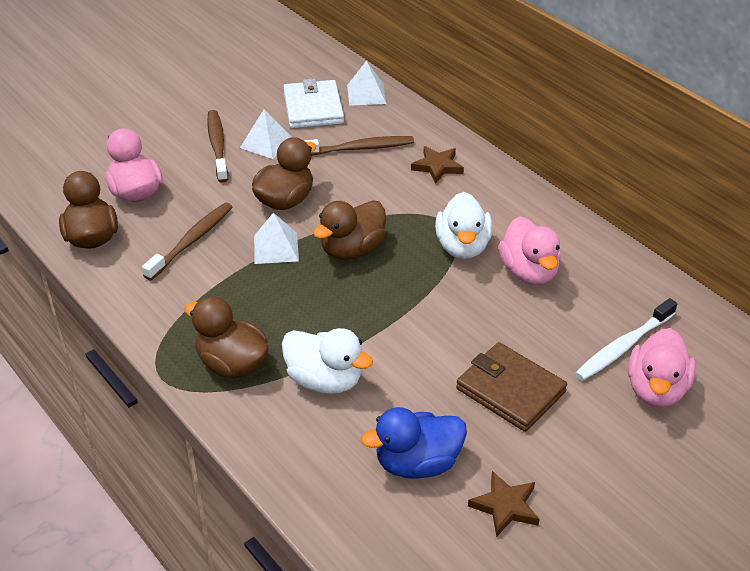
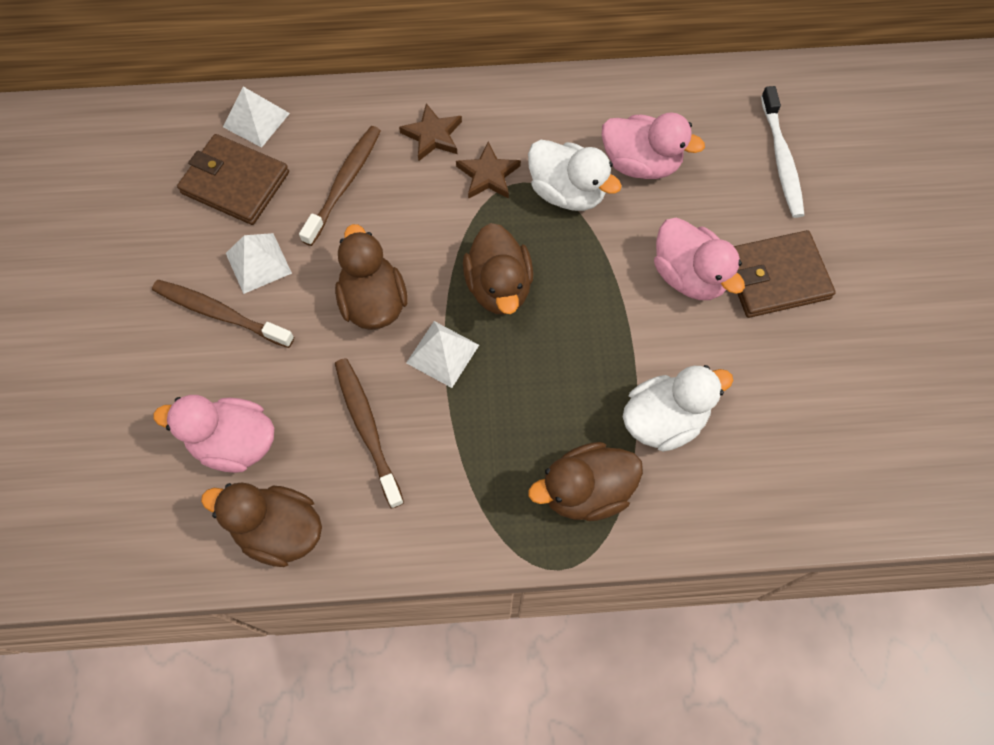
camera: 55 degrees left, 25 degrees up
white wallet [283,79,344,128] -> brown wallet [177,134,289,225]
blue duck [361,407,467,479] -> none
brown star [468,471,540,537] -> brown star moved to [456,142,521,199]
pink duck [628,328,696,407] -> pink duck moved to [654,217,745,300]

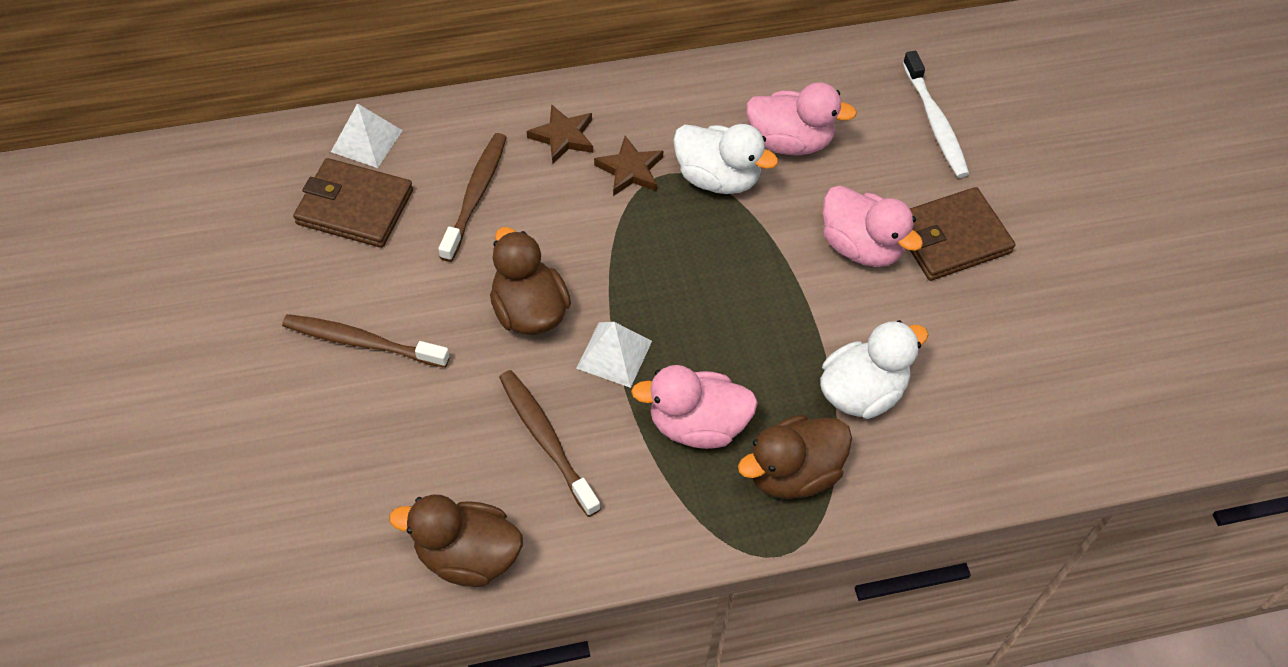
camera: 10 degrees left, 10 degrees down
pink duck [153,395,274,473] -> pink duck moved to [631,365,758,449]
white pyramid [226,233,292,294] -> none
brown duck [463,223,533,315] -> none

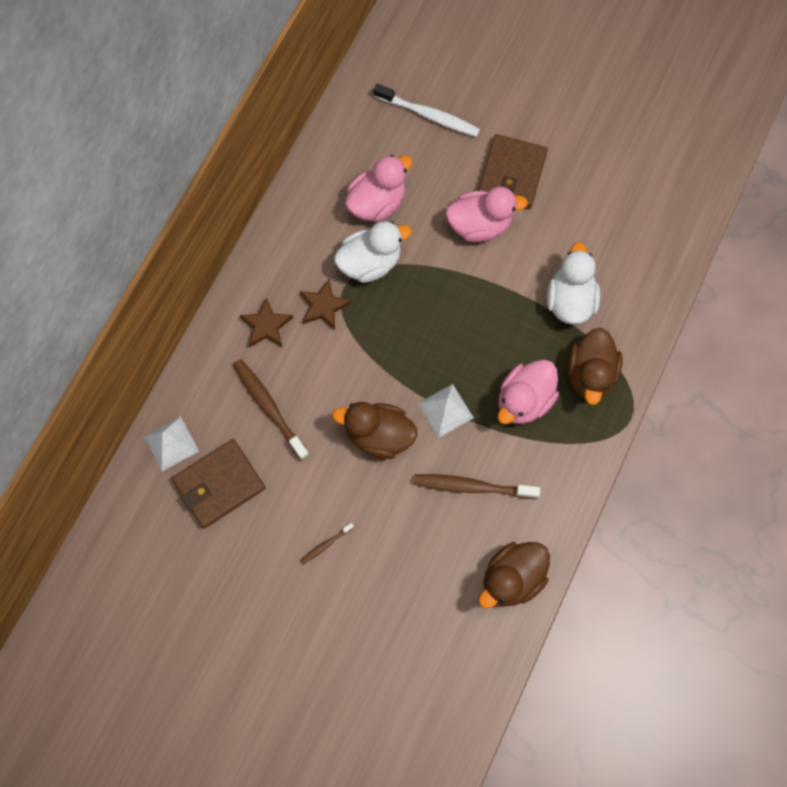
camera: 50 degrees left, 15 degrees up
brown toothbrush [282,314,450,368] -> brown toothbrush [300,523,354,564], size x0.50

